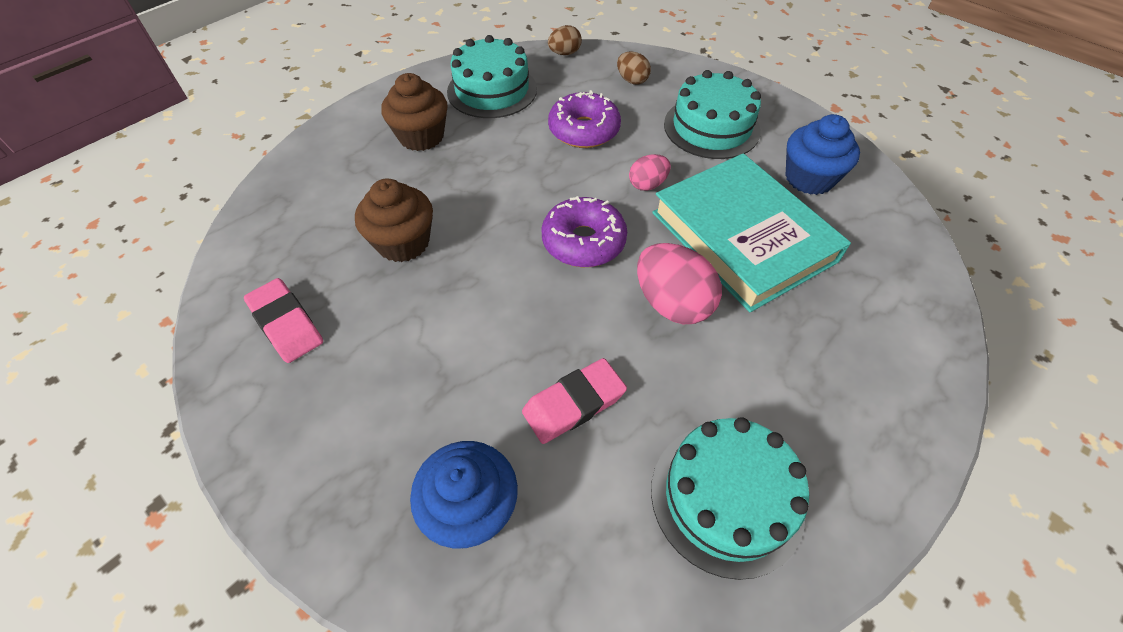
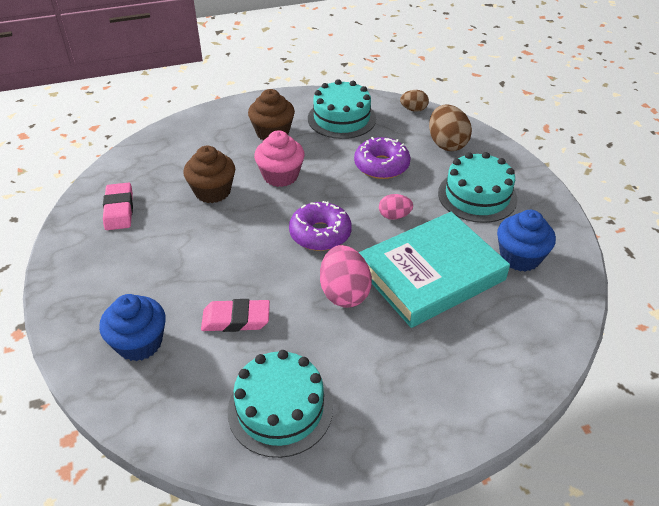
camera: 30 degrees right, 10 degrees down
brown egg [617,52,651,84] -> brown egg [429,104,472,151], size x1.76
turquoise book [652,153,851,312] -> turquoise book turned 60 degrees clockwise [359,212,510,328]
none -> pink cupcake [254,130,305,187]

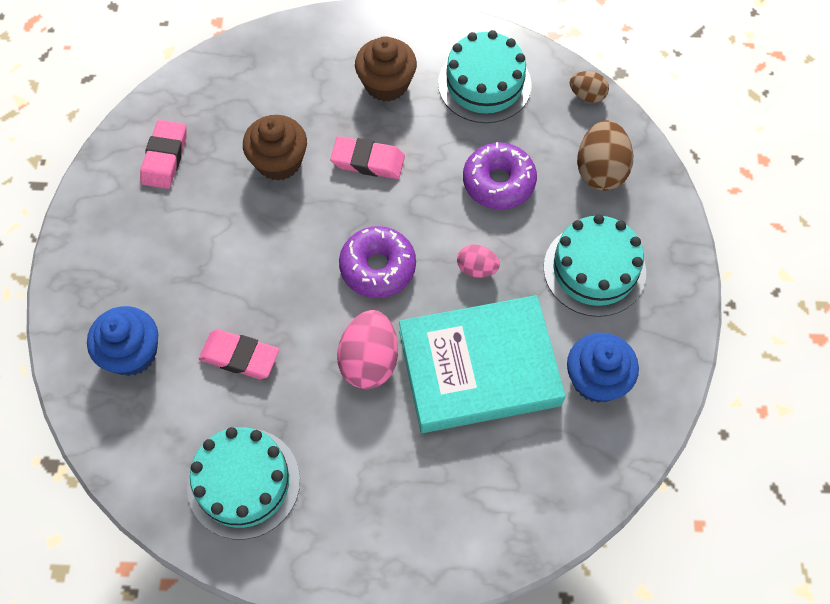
camera: 20 degrees right, 20 degrees up
pink cupcake [254,130,305,187] -> pink eraser [330,136,405,179]

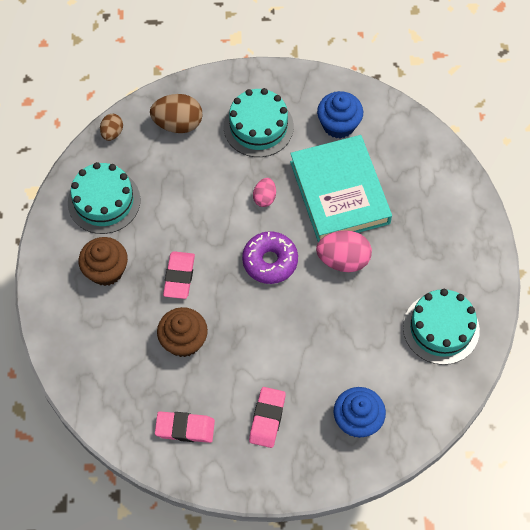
camera: 95 degrees left, 0 degrees up
pink eraser [199,329,279,379] -> pink eraser moved to [249,387,286,448]
purple donut [463,142,537,209] -> none

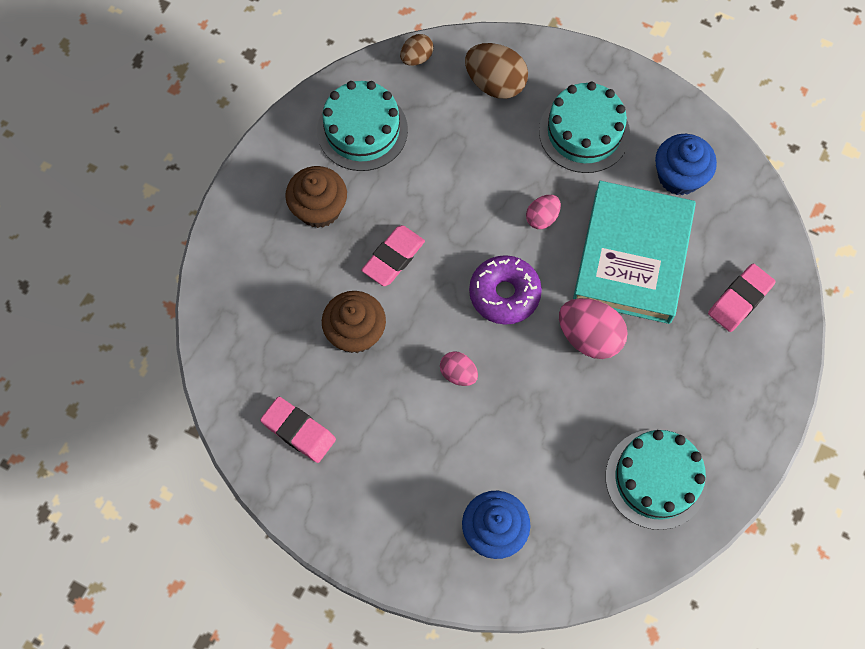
camera: 30 degrees right, 5 degrees up
pink eraser [249,387,286,448] -> pink eraser moved to [708,263,776,332]
none -> pink egg [440,351,478,386]

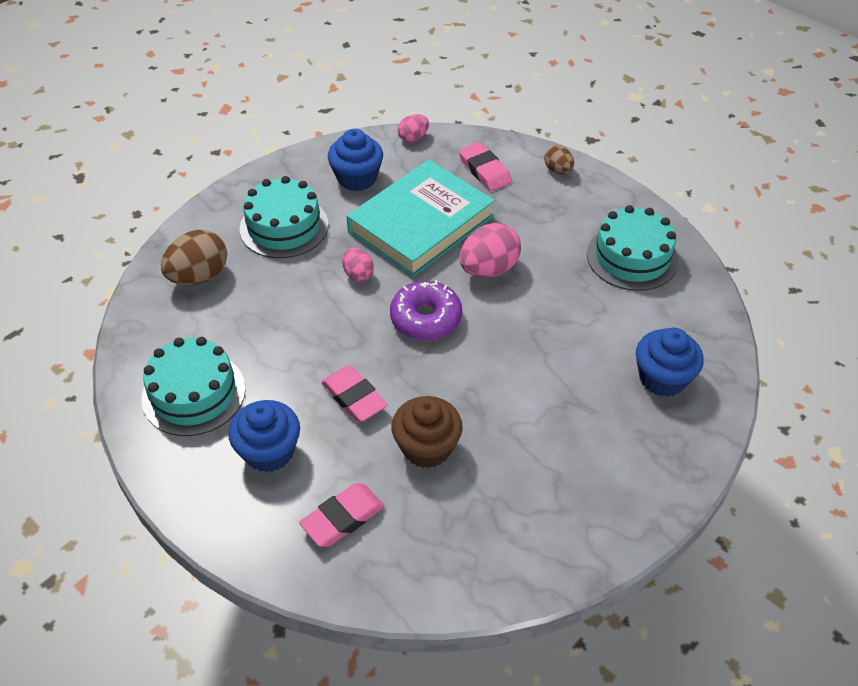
camera: 75 degrees left, 20 degrees down
pink eraser [260,397,336,463] -> pink eraser moved to [299,483,385,547]
brown cupcake [285,166,347,228] -> blue cupcake [228,400,300,472]
brown egg [400,34,433,66] -> brown egg moved to [544,145,574,174]
pink egg [440,351,478,386] -> pink egg moved to [398,114,429,142]
turquoise book [573,181,696,324] -> turquoise book turned 75 degrees counterclockwise [347,160,495,277]

